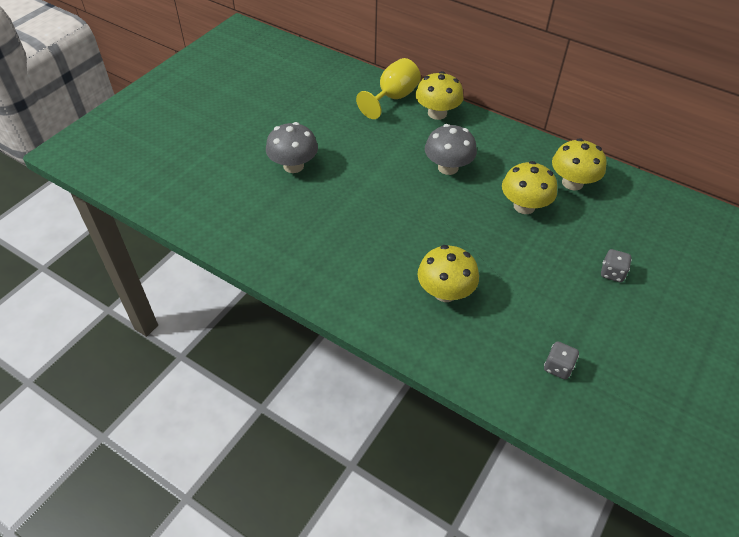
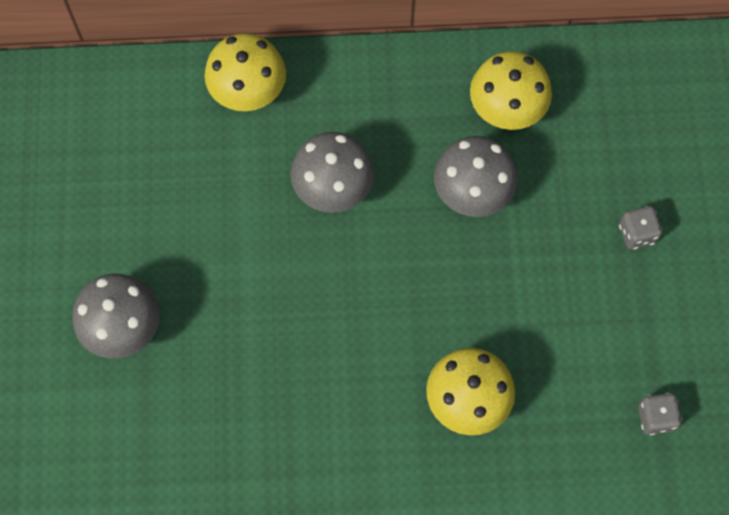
camera: 35 degrees left, 20 degrees up
yellow goblet [356,58,421,119] -> none
yellow mushroom [502,161,557,214] -> grey mushroom [434,136,518,217]

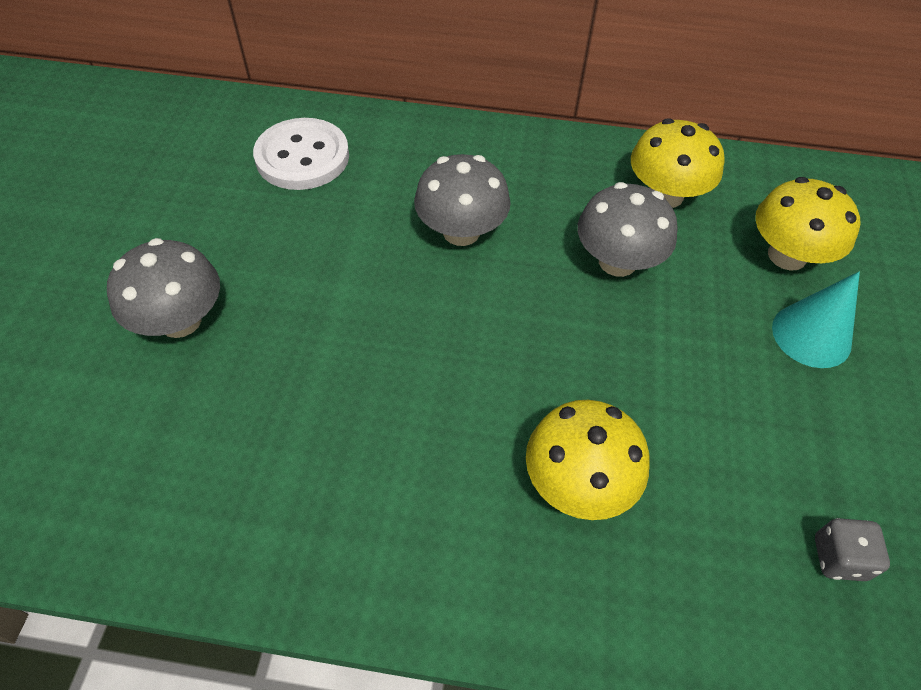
camera: 10 degrees right, 15 degrees down
yellow mushroom [204,33,286,111] -> yellow mushroom moved to [755,177,860,271]
grey dice [619,206,662,249] -> turquoise cone [772,271,860,368]
none -> white button [253,118,349,190]

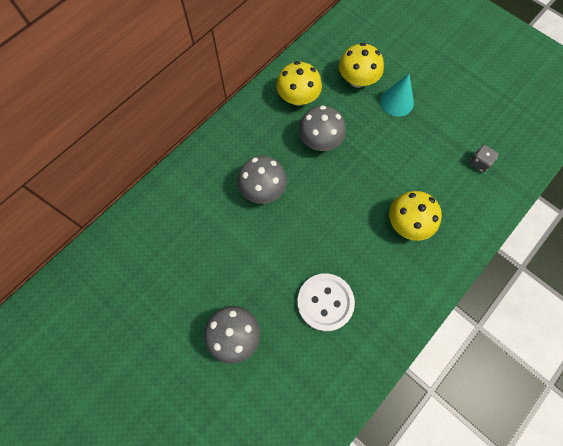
camera: 55 degrees left, 15 degrees up
white button [253,118,349,190] -> white button moved to [297,273,355,332]

